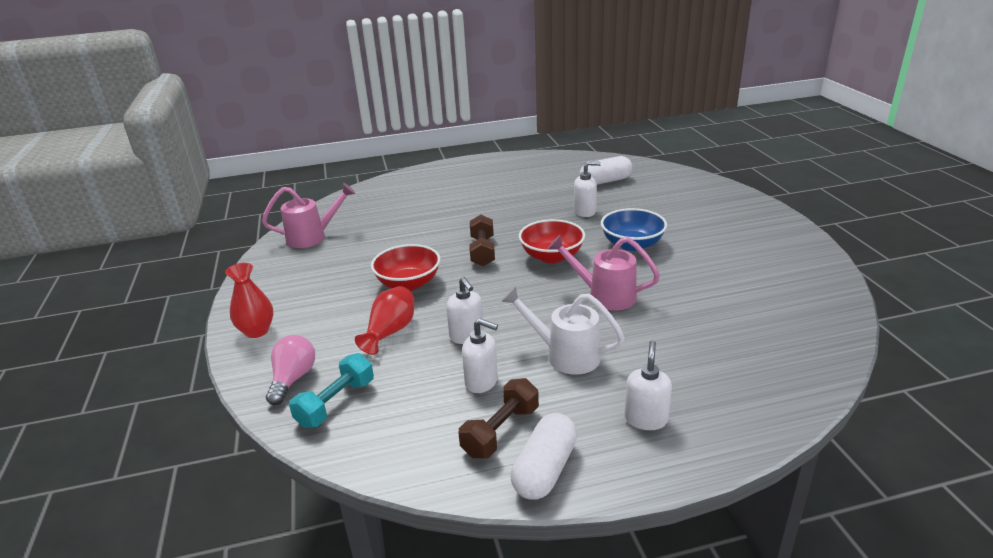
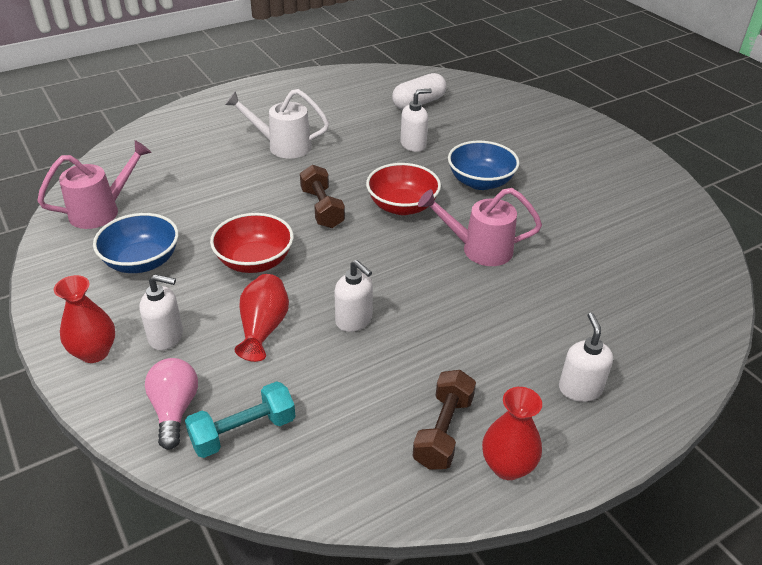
camera: 20 degrees left, 10 degrees up
turquoise dumbbell [289,353,374,428] -> turquoise dumbbell turned 45 degrees clockwise [185,381,295,458]
white soap dispenser [462,319,498,393] -> white soap dispenser moved to [139,274,183,350]
white watering can [501,286,625,375] -> white watering can moved to [225,89,329,158]
white capsule [511,413,577,500] -> red vase [482,387,542,480]
none -> blue bowl [93,213,179,273]

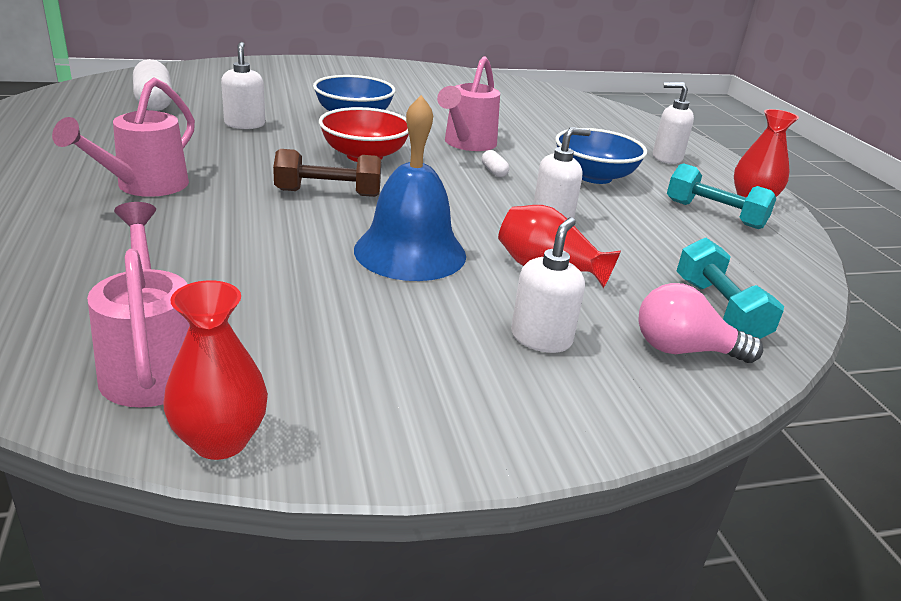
camera: 75 degrees left, 10 degrees down
red vase [54,275,115,363] -> red vase moved to [163,280,268,460]
blue bowl [93,213,179,273] -> blue bowl moved to [555,128,647,184]
red bowl [210,213,294,273] -> blue bell [354,95,466,281]
white watering can [225,89,329,158] -> pink watering can [52,77,195,197]
brown dumbbell [413,370,476,470] -> turquoise dumbbell [667,163,776,229]
none -> white capsule [482,150,509,177]

